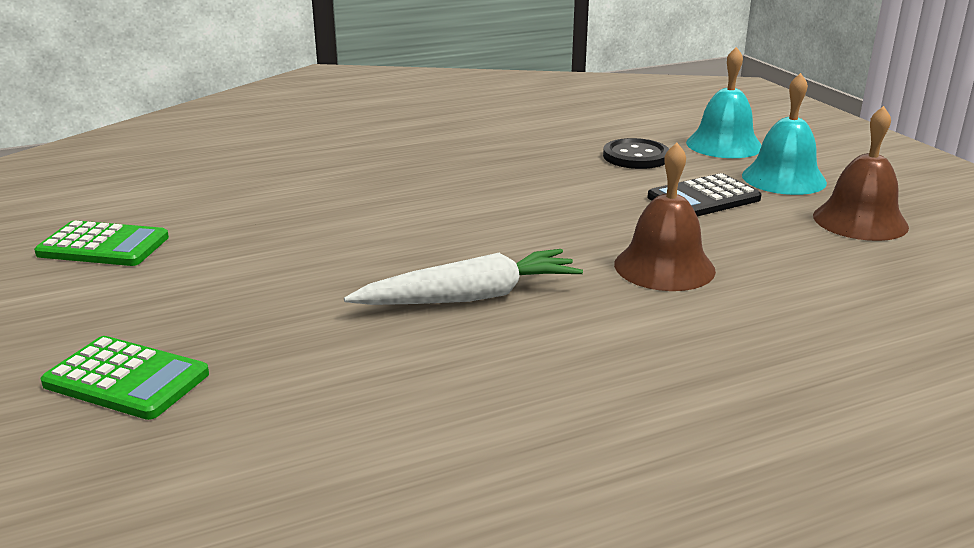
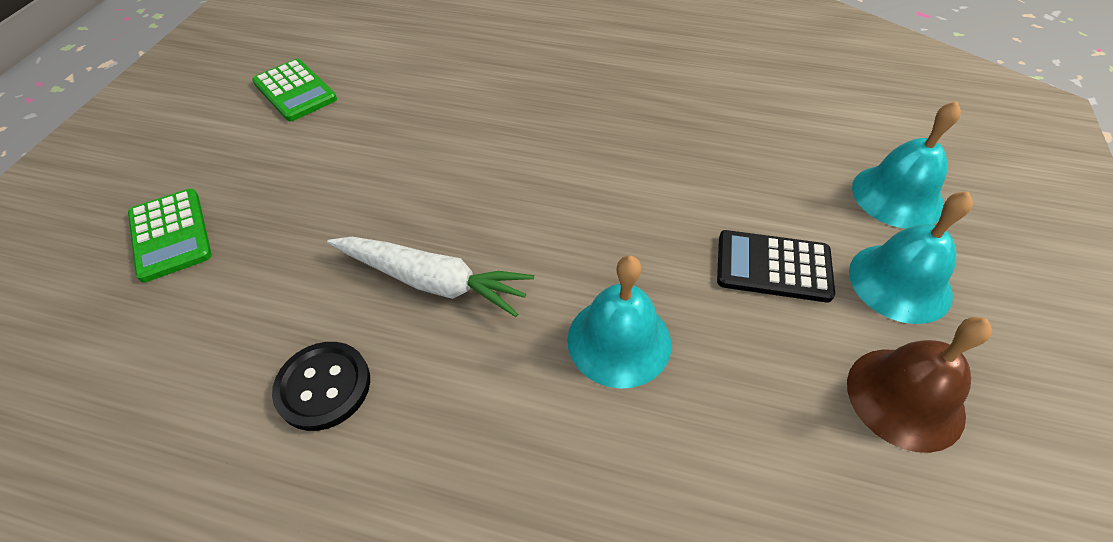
camera: 40 degrees right, 25 degrees up
black button [603,138,669,169] -> black button moved to [272,342,370,431]
brown bell [614,143,716,291] -> turquoise bell [567,255,672,389]

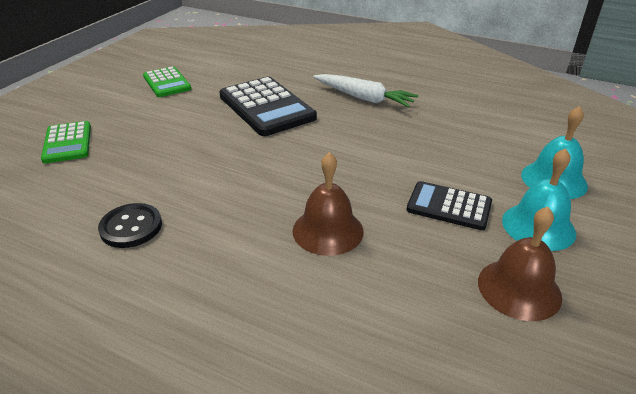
camera: 10 degrees right, 15 degrees down
white carrot [327,237,534,317] -> white carrot moved to [313,74,419,108]
turquoise bell [567,255,672,389] -> brown bell [293,152,364,256]
none -> black calculator [219,77,317,136]

